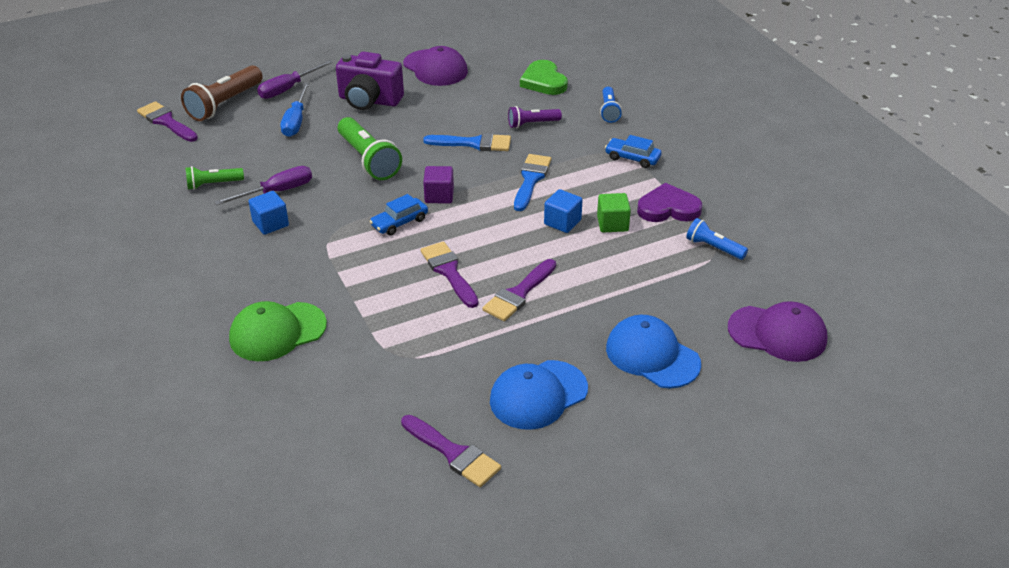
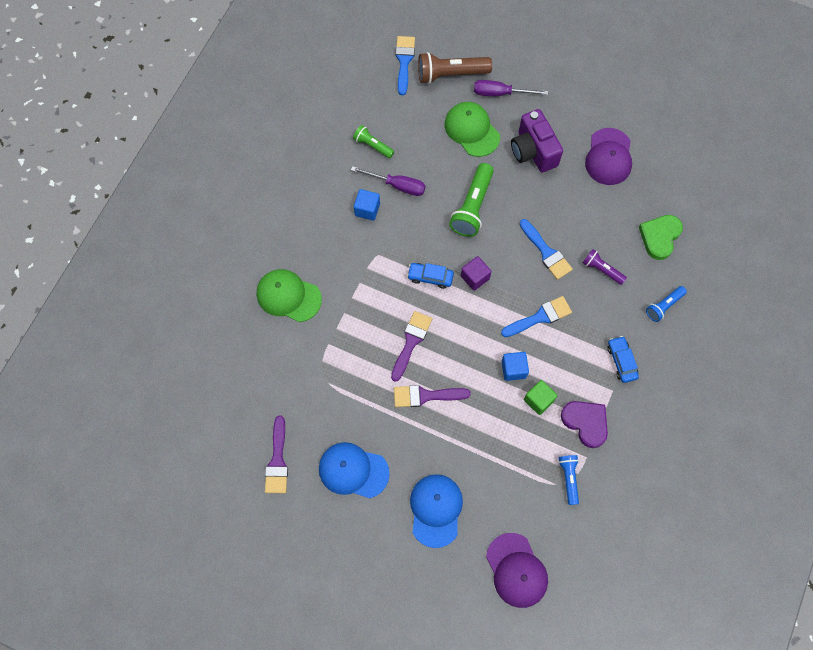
camera: 50 degrees right, 30 degrees up
purple brush [137,101,198,142] -> blue brush [395,36,415,95]
blue screwdriver [281,83,309,137] -> green cap [445,102,500,157]

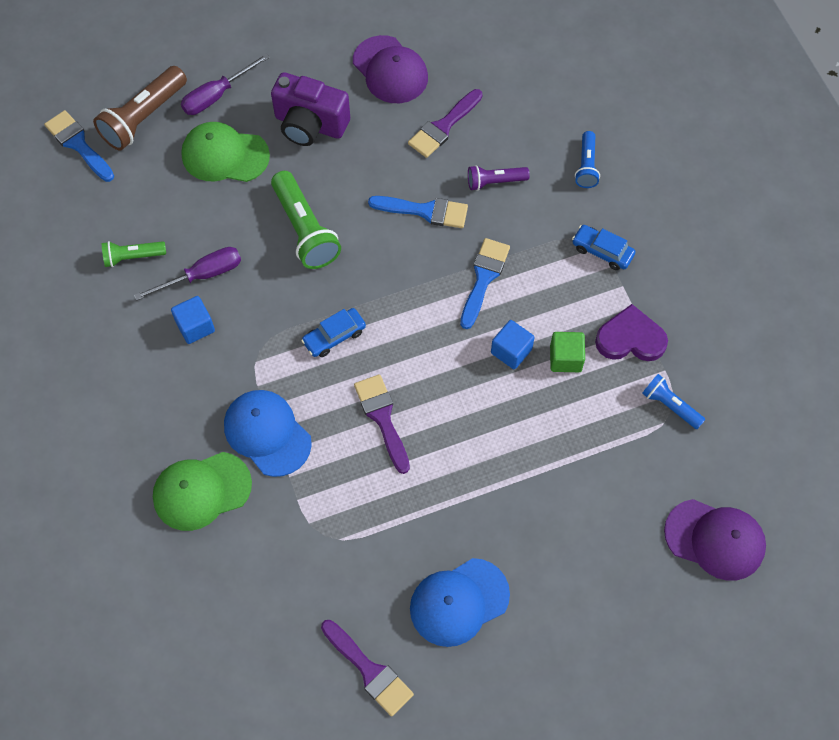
camera: 45 degrees left, 5 degrees down
purple brush [394,385,471,407] -> purple brush moved to [408,89,483,158]
blue cap [410,474,463,548] -> blue cap moved to [224,390,312,477]
purple cube [461,256,491,291] -> none
green heart [639,215,683,260] -> none

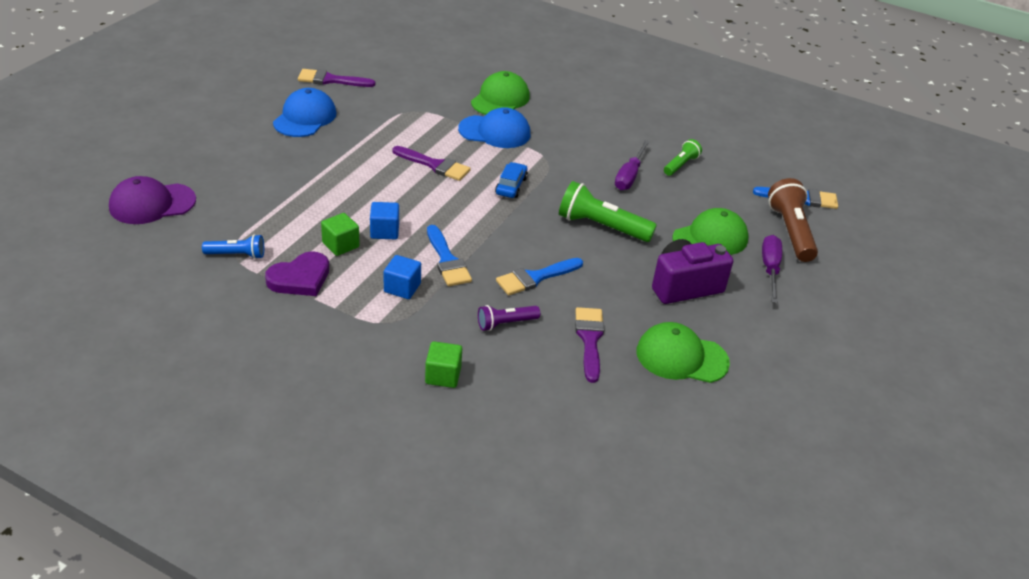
camera: 135 degrees right, 25 degrees down
blue cube [171,296,215,344] -> blue cube moved to [384,255,421,299]
purple cap [353,35,428,103] -> green cap [637,322,730,383]
purple flashlight [468,165,530,191] -> purple flashlight turned 150 degrees counterclockwise [478,305,540,331]
blue car [572,225,635,270] -> none
blue flashlight [575,131,600,188] -> green cube [425,341,462,388]

